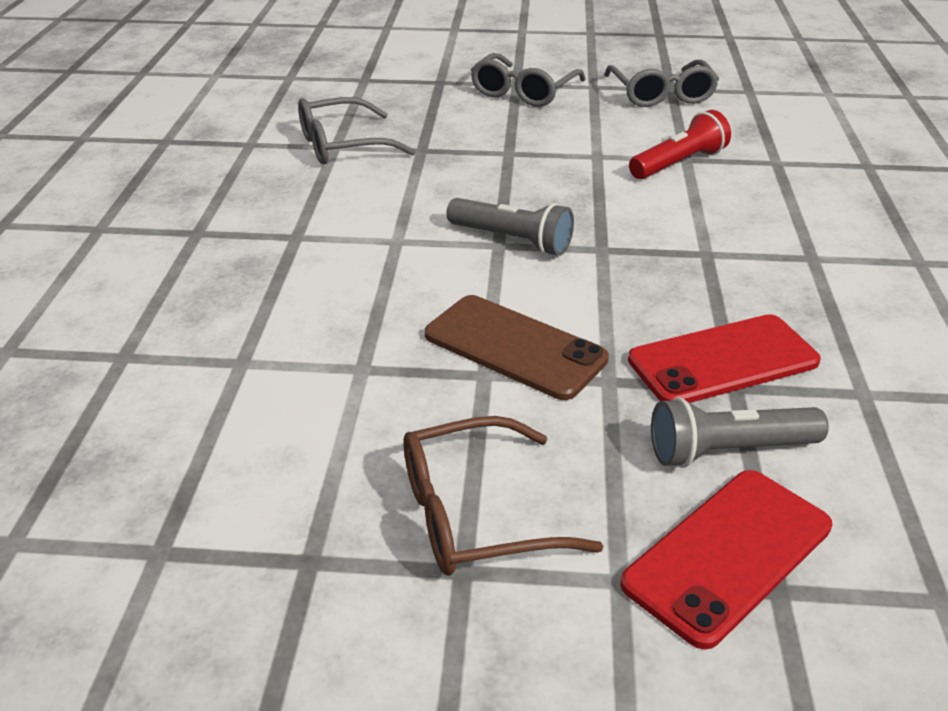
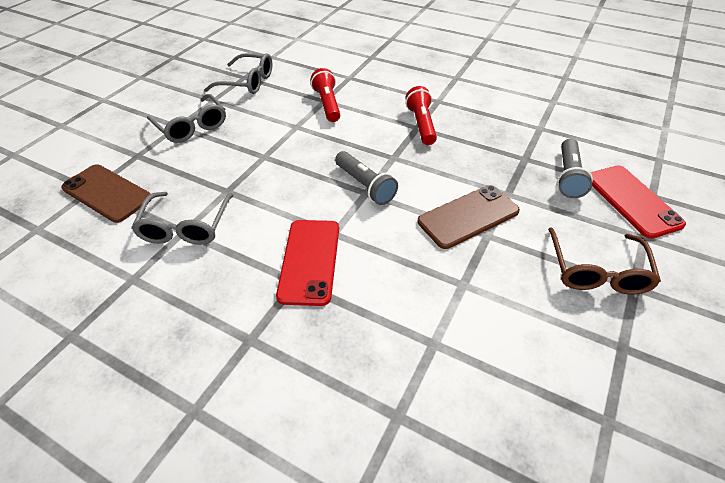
camera: 65 degrees left, 10 degrees up
grey flashlight [446,198,574,256] -> grey flashlight turned 90 degrees clockwise [335,151,398,205]
red phone [628,314,821,403] -> red phone moved to [276,220,339,306]
none -> brown phone [61,164,151,223]
none -> red flashlight [405,86,437,145]

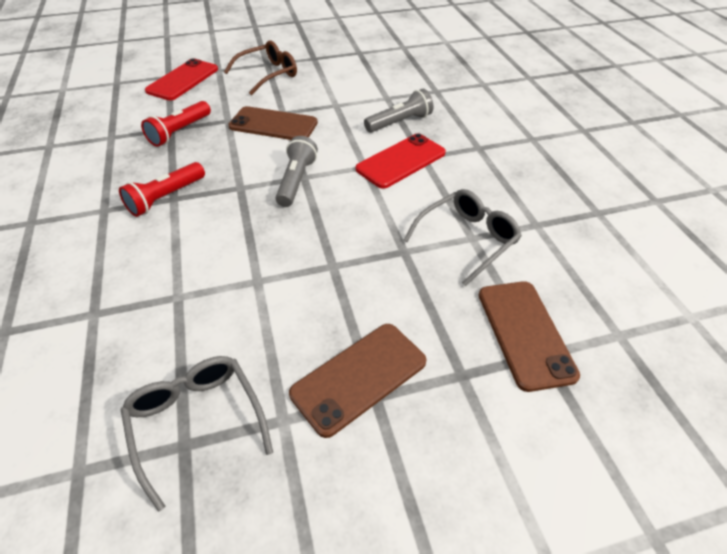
camera: 135 degrees left, 0 degrees up
grey glasses [147,94,226,143] -> brown phone [289,324,427,438]
red flashlight [311,68,340,122] -> red flashlight moved to [141,101,211,147]
grey flashlight [557,139,593,198] -> grey flashlight moved to [364,89,434,133]

